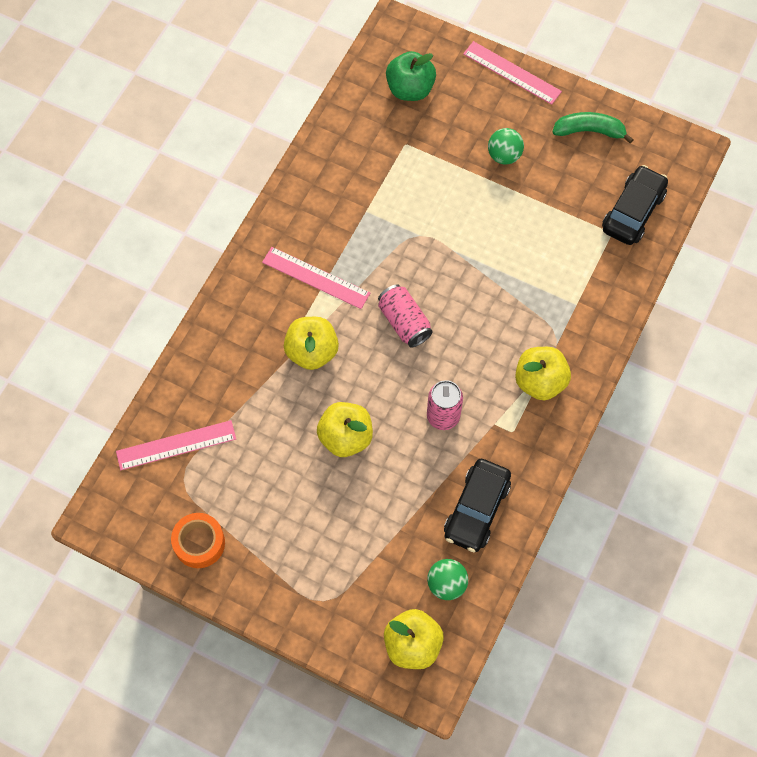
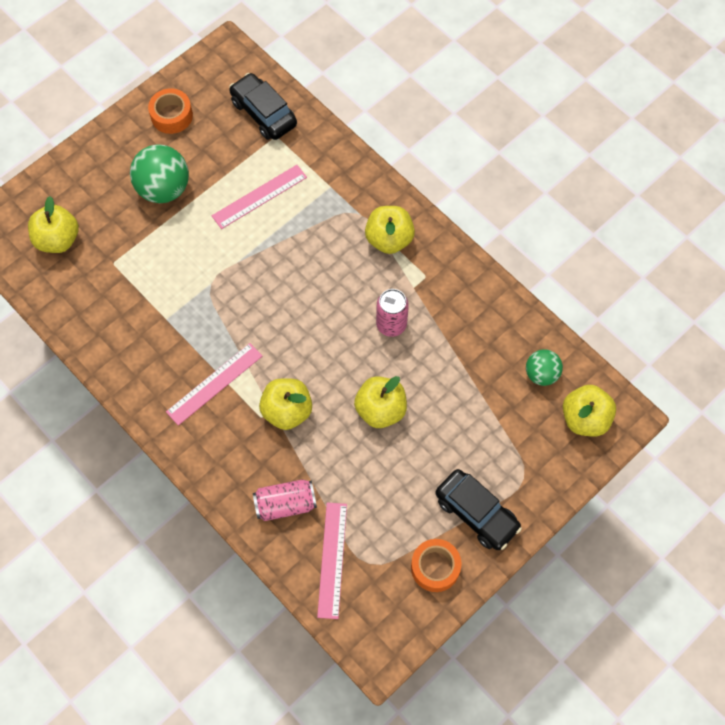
camera: 70 degrees left, 0 degrees up
pink can [378,284,433,347] -> pink can moved to [253,479,317,521]
green apple [386,51,436,101] -> yellow apple [28,196,79,253]
black car [444,459,511,552] -> black car moved to [436,469,522,550]
pink ruler [463,41,562,105] -> pink ruler moved to [212,165,307,229]
green ball [488,128,524,165] -> green ball [130,144,189,203], size x1.69
green banana [553,112,634,144] -> orange tape [148,88,193,134]

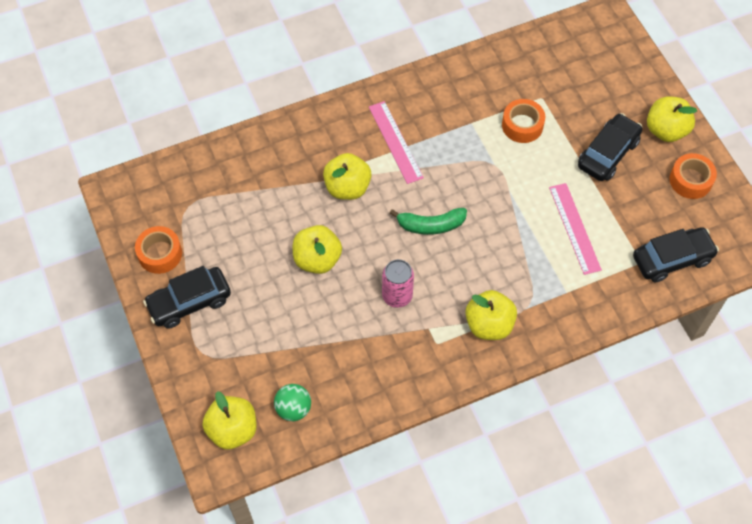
camera: 110 degrees right, 5 degrees down
yellow apple [28,196,79,253] -> yellow apple moved to [647,96,697,142]
green ball [130,144,189,203] -> black car [578,113,642,181]
pink can [253,479,317,521] -> none
pink ruler [317,503,347,619] -> none
none -> green banana [389,208,467,235]
none -> orange tape [502,99,545,143]

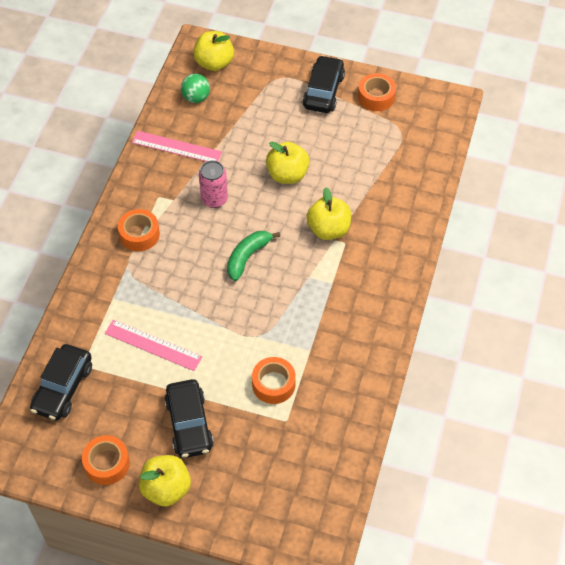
camera: 130 degrees right, 5 degrees down
pink ruler [369,101,424,184] -> pink ruler moved to [132,131,222,162]
yellow apple [465,290,517,340] -> orange tape [118,209,160,251]

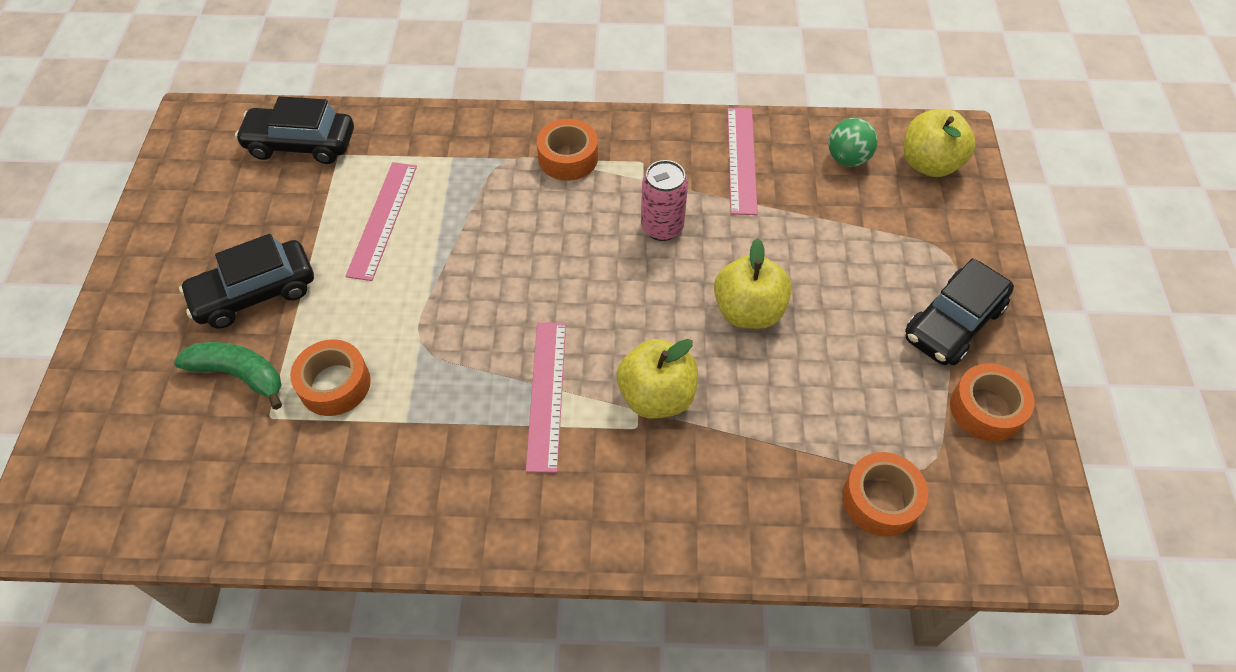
camera: 75 degrees right, 0 degrees up
orange tape [82,435,130,485] -> orange tape moved to [842,452,928,537]
yellow apple [139,455,191,507] -> none
green banana [227,231,280,281] -> green banana moved to [174,342,282,410]
black car [302,55,345,113] -> black car turned 135 degrees clockwise [905,258,1014,365]
none -> pink ruler [526,322,566,473]

